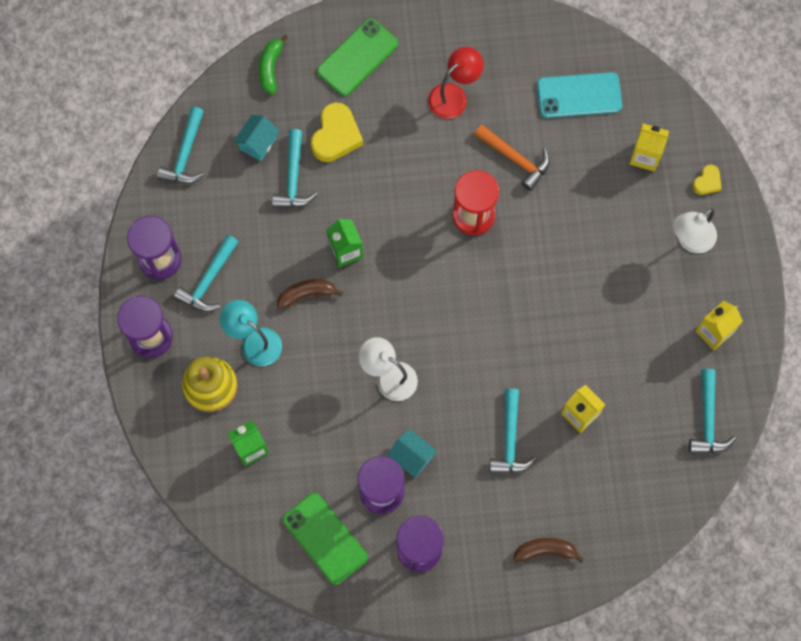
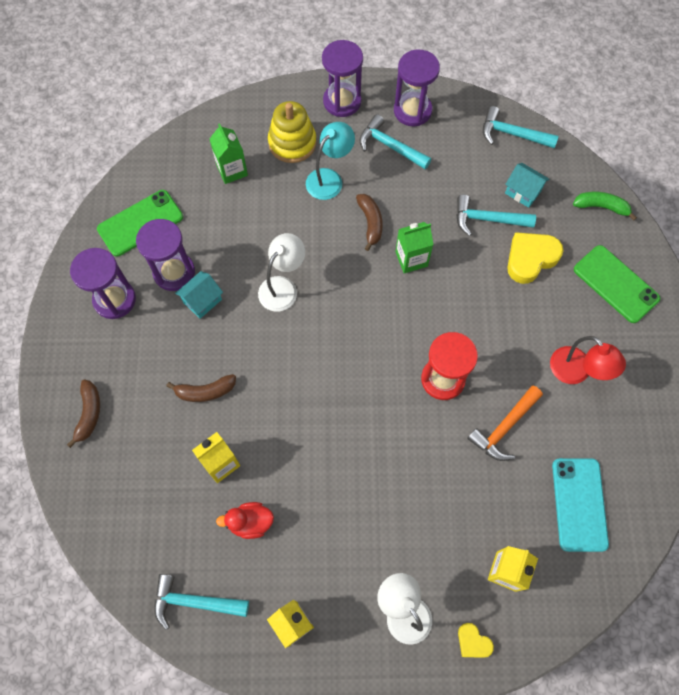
camera: 95 degrees right, 5 degrees down
yellow heart [311,102,363,162] -> yellow heart turned 120 degrees clockwise [507,232,563,284]
turquoise hammer [489,388,537,473] -> brown banana [167,374,236,402]
none -> red duck [216,502,274,539]

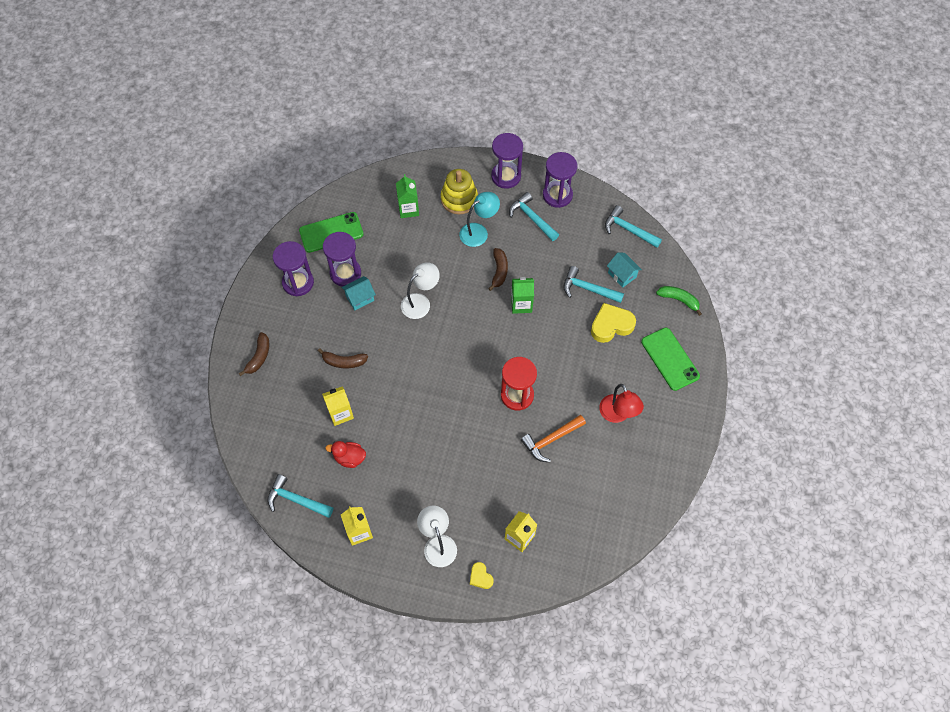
camera: 15 degrees right, 5 degrees down
turquoise phone [552,458,609,552] -> none

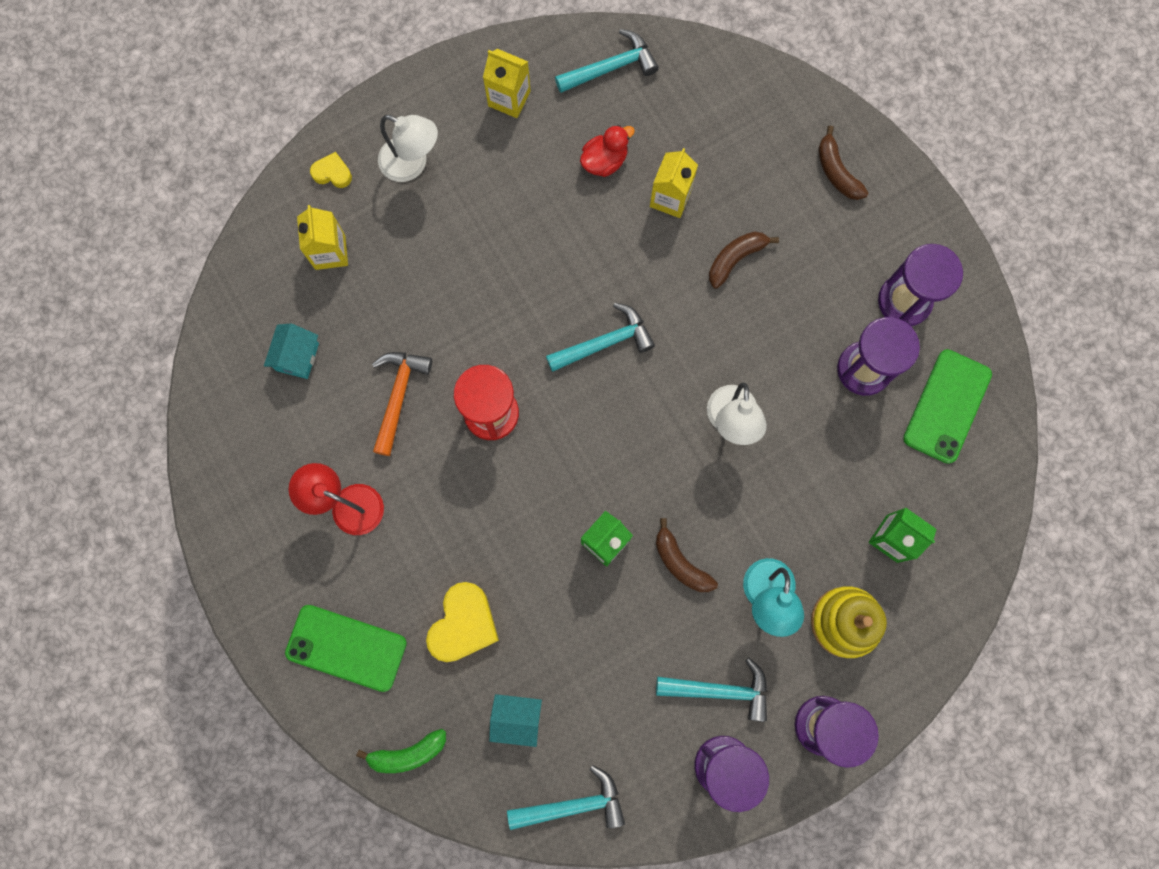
camera: 135 degrees right, 15 degrees up
turquoise house [342,276,376,310] -> turquoise house moved to [264,324,319,379]
turquoise hammer [563,266,624,303] -> turquoise hammer moved to [546,303,655,372]

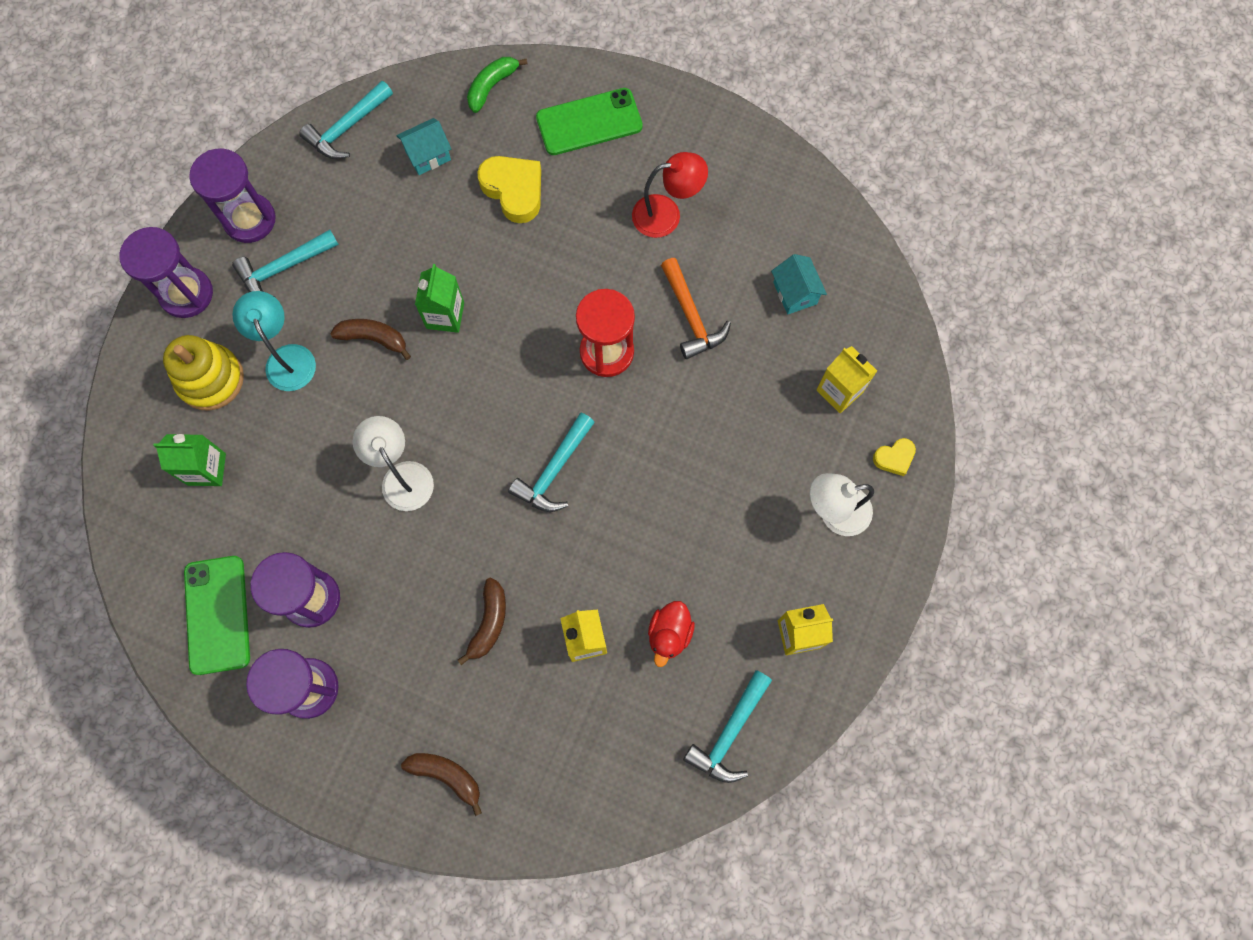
camera: 145 degrees right, 5 degrees down
yellow heart [426,582,499,662] -> yellow heart turned 150 degrees clockwise [477,156,541,223]

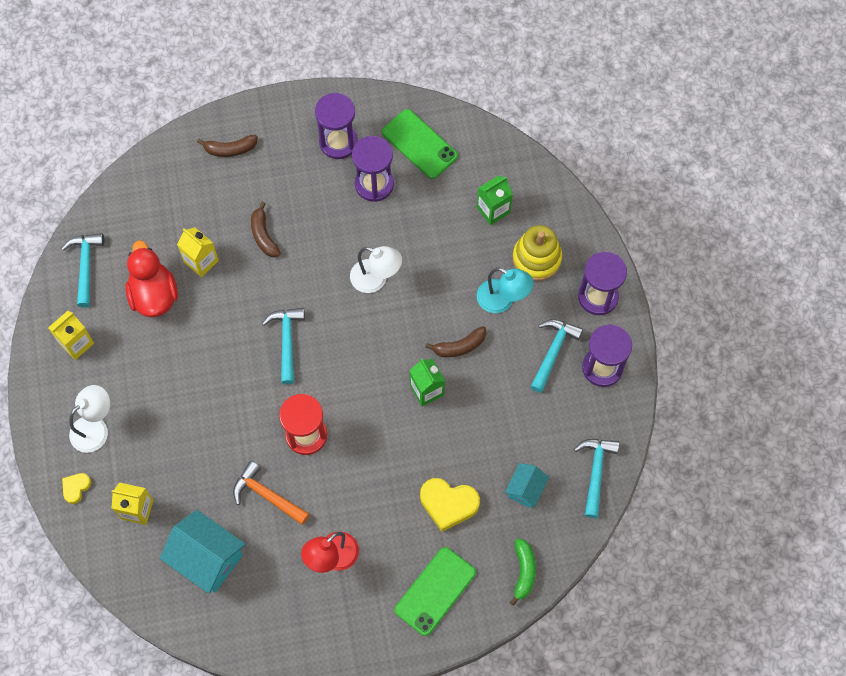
camera: 145 degrees right, 5 degrees down
red duck [648,601,695,667] -> red duck [125,240,178,318], size x1.66
turquoise house [771,254,827,314] -> turquoise house [160,510,246,594], size x1.78

